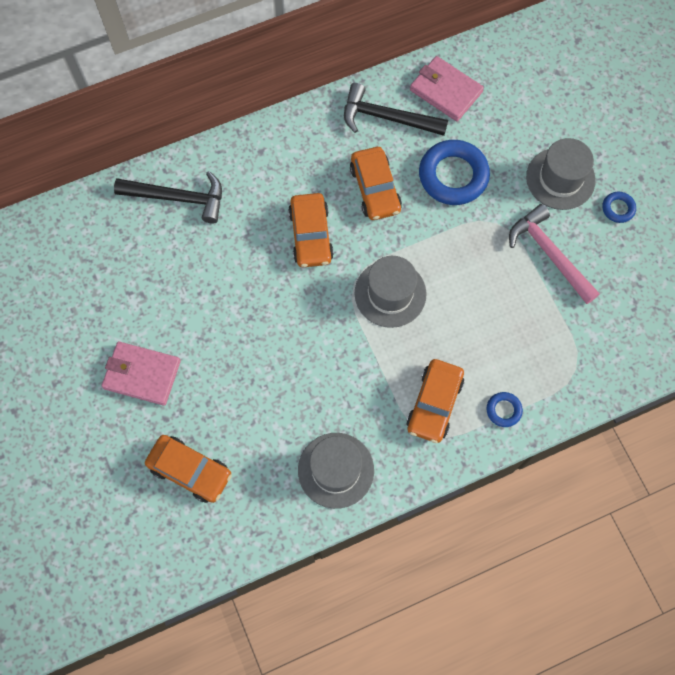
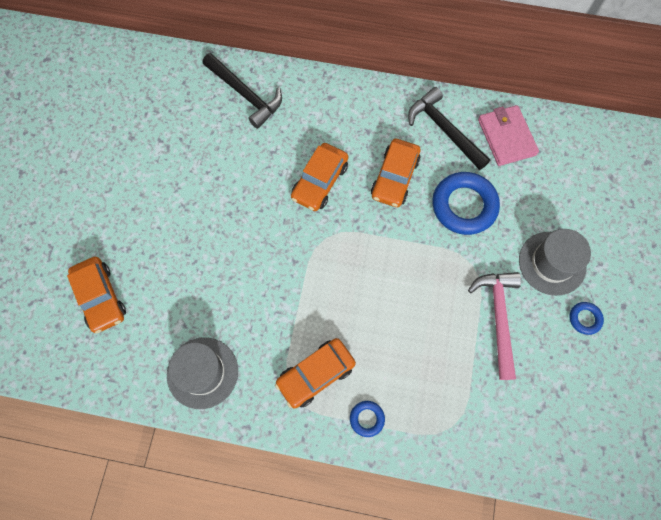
camera: 35 degrees right, 0 degrees up
pink wallet [102,342,181,405] -> none
grey hat [354,256,427,328] -> none

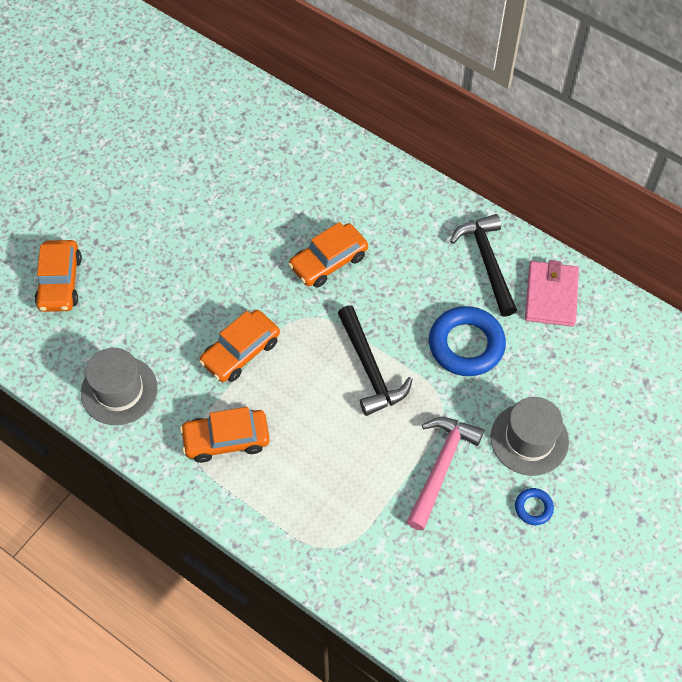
camera: 25 degrees right, 10 degrees down
black hammer [202,53,282,129] -> black hammer moved to [338,306,413,416]
blue ring [350,401,385,437] -> none
orange car [371,139,421,207] -> orange car moved to [199,310,280,382]

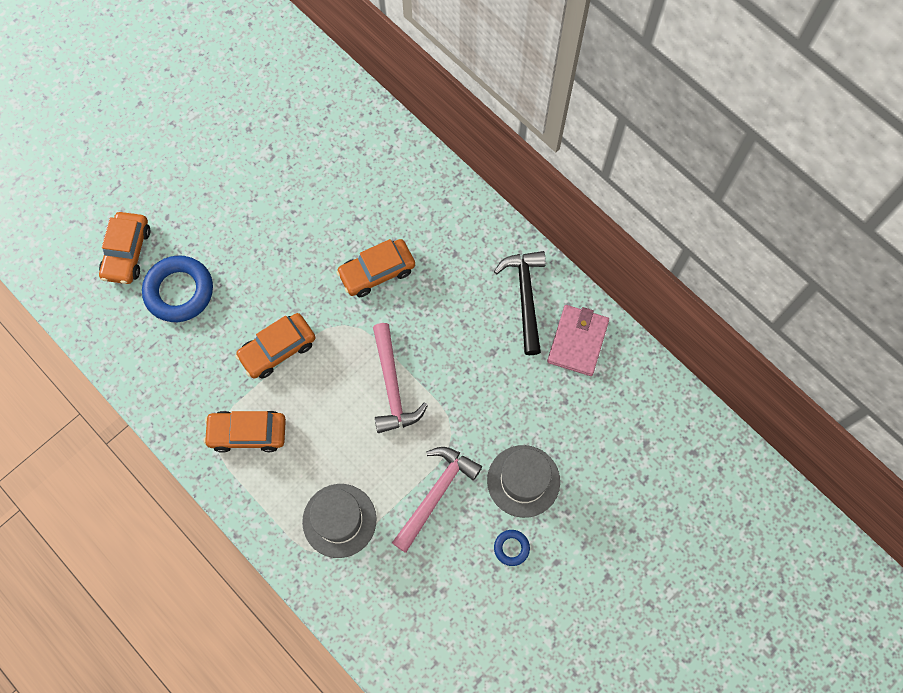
camera: 10 degrees right, 10 degrees up
grey hat [81,348,158,425] -> grey hat moved to [302,484,376,558]
black hammer [338,306,413,416] -> pink hammer [373,323,428,433]
blue ring [429,306,506,376] -> blue ring moved to [142,255,213,322]

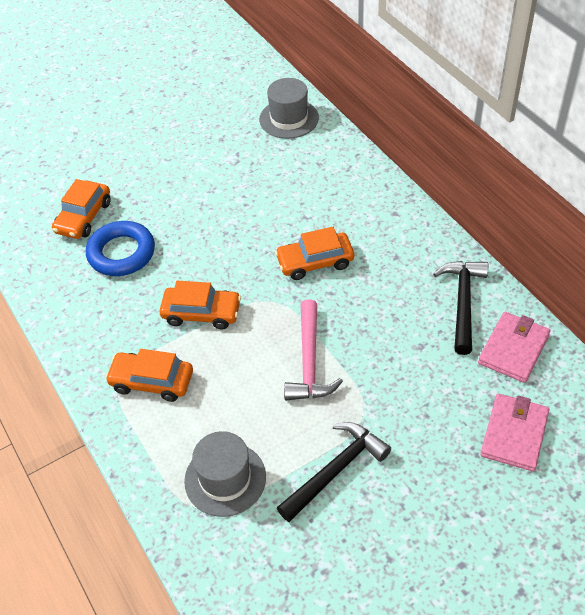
camera: 15 degrees right, 20 degrees down
orange car [235,313,315,379] -> orange car turned 150 degrees counterclockwise [159,281,241,329]
pink hammer [392,447,482,553] -> black hammer [277,422,391,522]
grey hat [487,445,560,518] -> grey hat moved to [259,78,319,139]
blue ring [494,530,530,566] -> none
none -> pink wallet [480,394,549,472]

